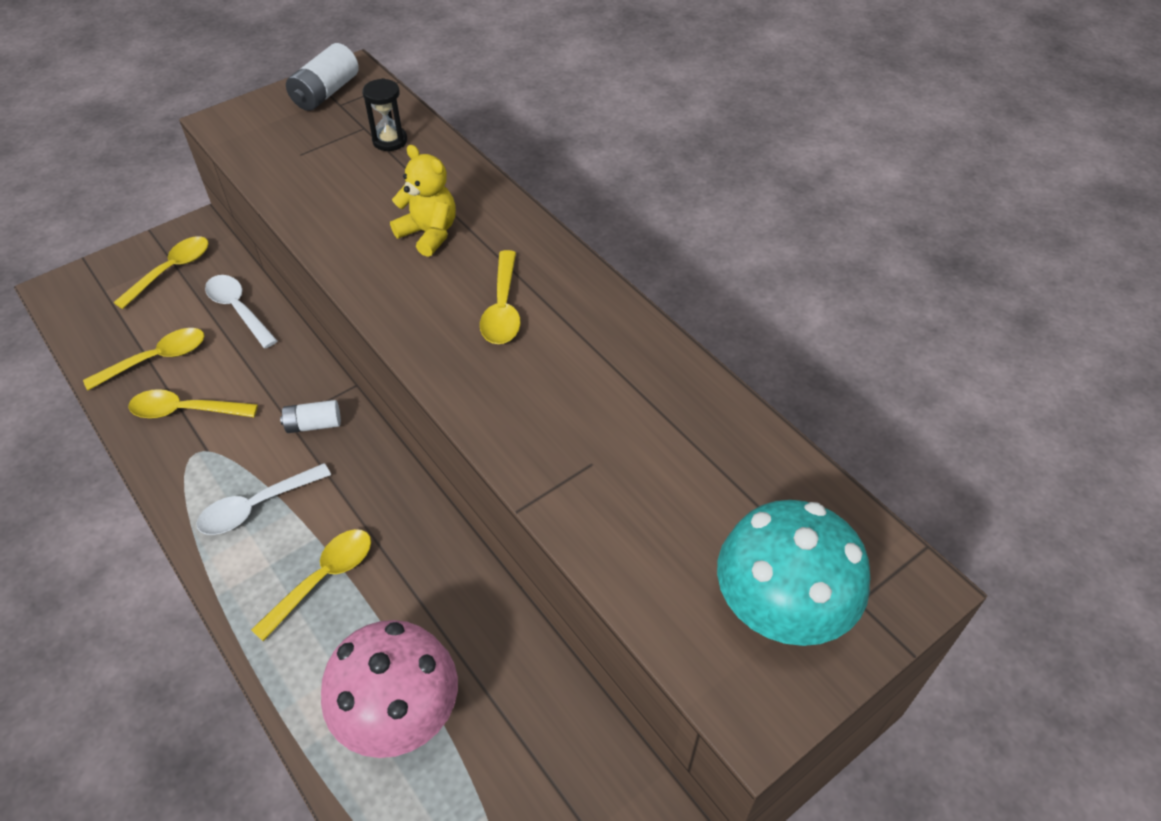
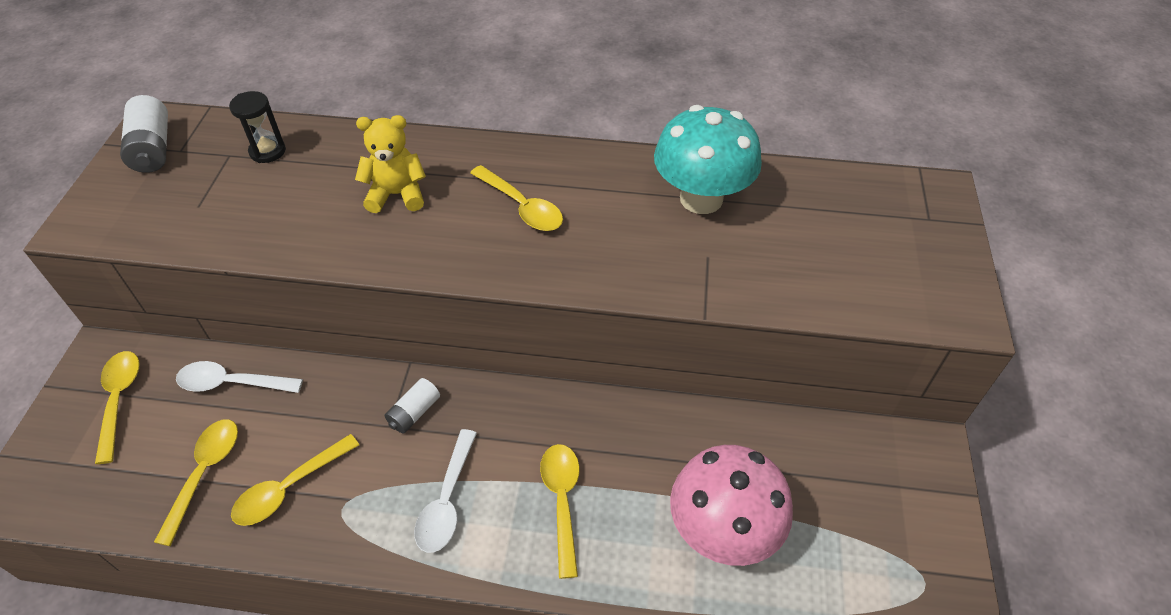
camera: 45 degrees left, 0 degrees up
turquoise mushroom [717,500,870,646] -> turquoise mushroom moved to [654,105,762,214]

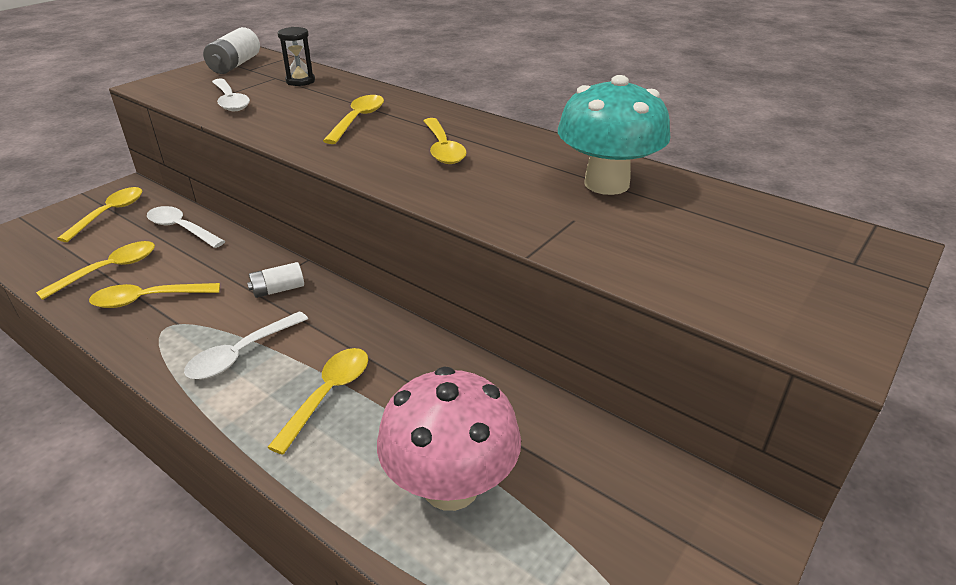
camera: 30 degrees right, 15 degrees down
yellow teddy bear [355,115,426,213] -> yellow spoon [323,95,384,144]
none -> white spoon [212,79,250,111]

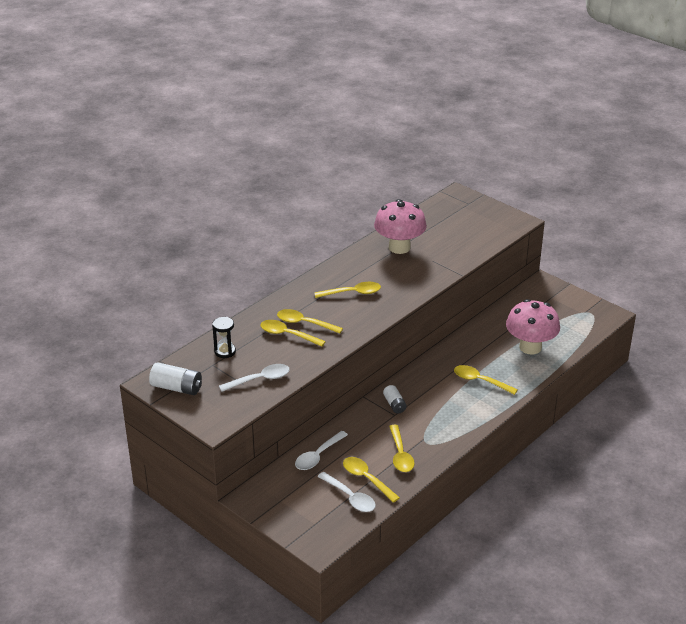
camera: 85 degrees left, 0 degrees up
yellow spoon [57,187,142,242] -> yellow spoon moved to [260,320,326,347]
white spoon [184,311,308,379] -> white spoon moved to [317,472,376,512]
turquoise mushroom [558,75,670,195] -> pink mushroom [374,199,427,254]

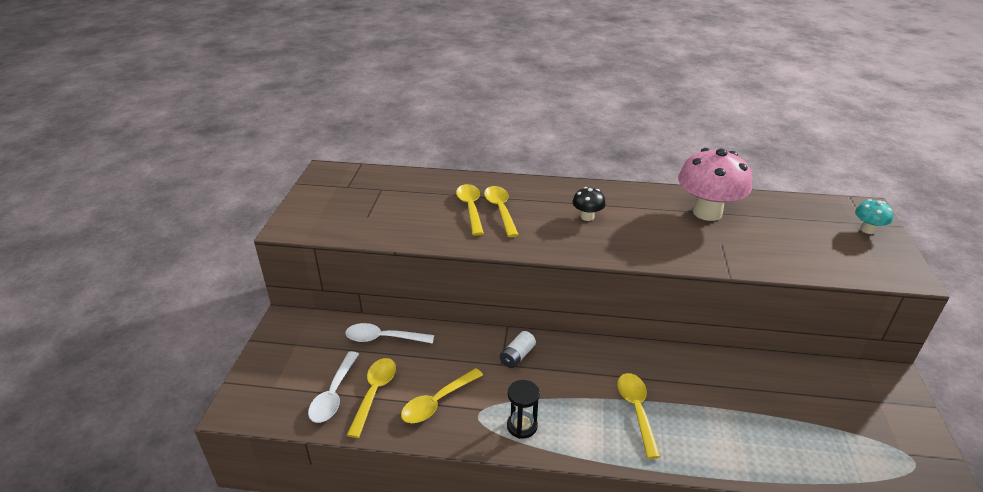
camera: 55 degrees right, 0 degrees up
white battery [149,362,202,395] -> none
black hourglass [212,317,236,358] -> black hourglass moved to [507,380,540,439]
white spoon [219,364,290,392] -> none
yellow spoon [314,282,381,298] -> black mushroom [572,187,606,221]
pink mushroom [506,299,560,355] -> none
none -> turquoise mushroom [855,199,893,234]

